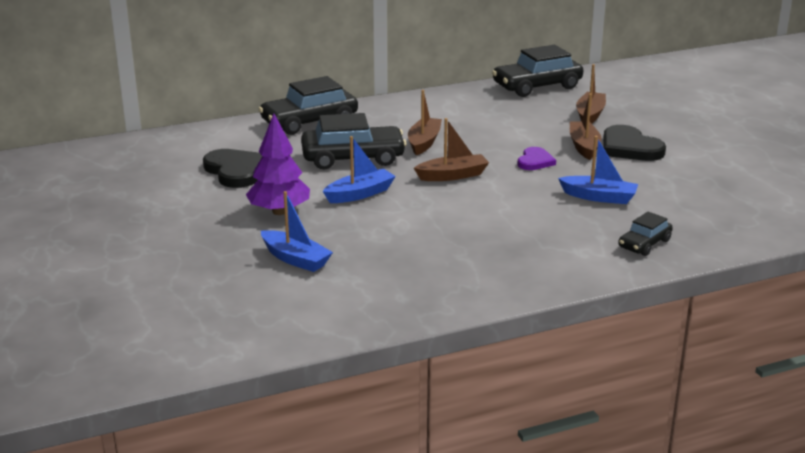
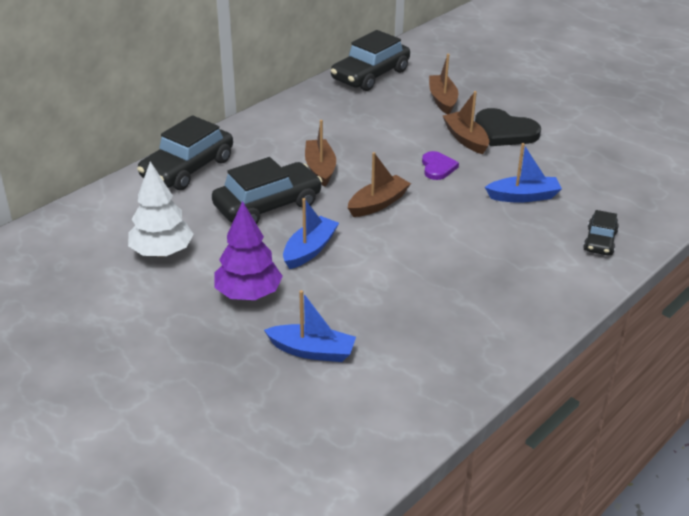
camera: 25 degrees left, 10 degrees up
black heart [203,149,262,188] -> white tree [128,162,194,257]

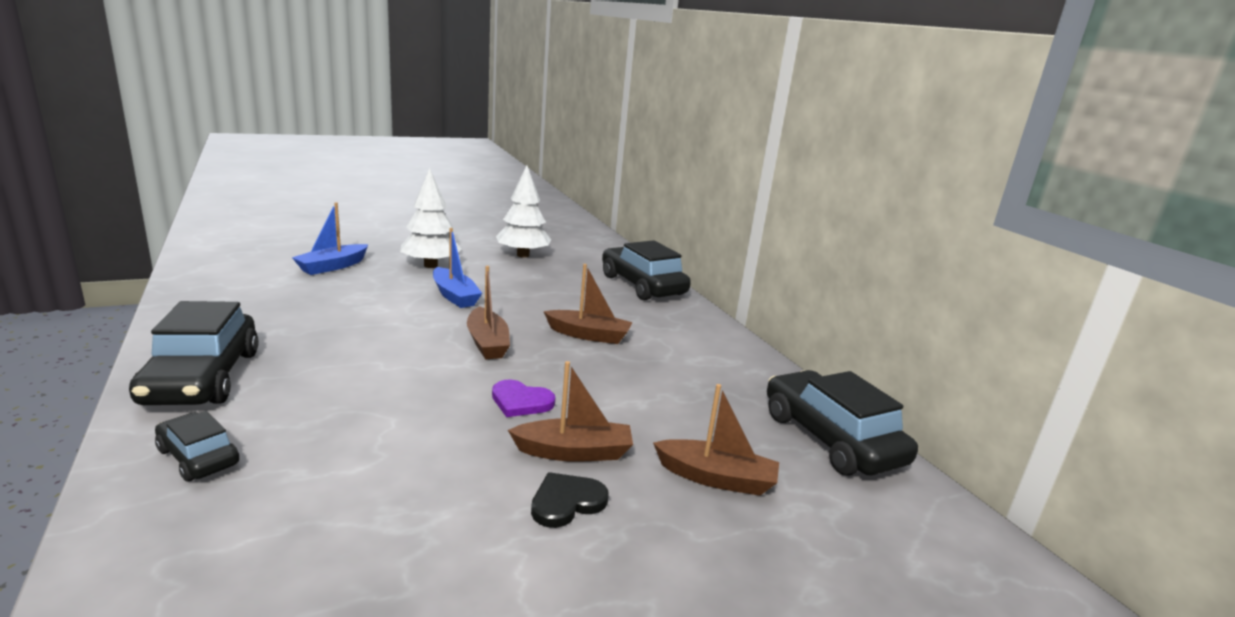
camera: 110 degrees right, 15 degrees down
black car [212,157,322,224] -> black car moved to [129,301,258,405]
purple tree [214,201,283,300] -> white tree [400,168,461,268]
black heart [475,108,541,146] -> black heart [531,472,609,528], size x0.60
blue boat [485,143,562,203] -> none

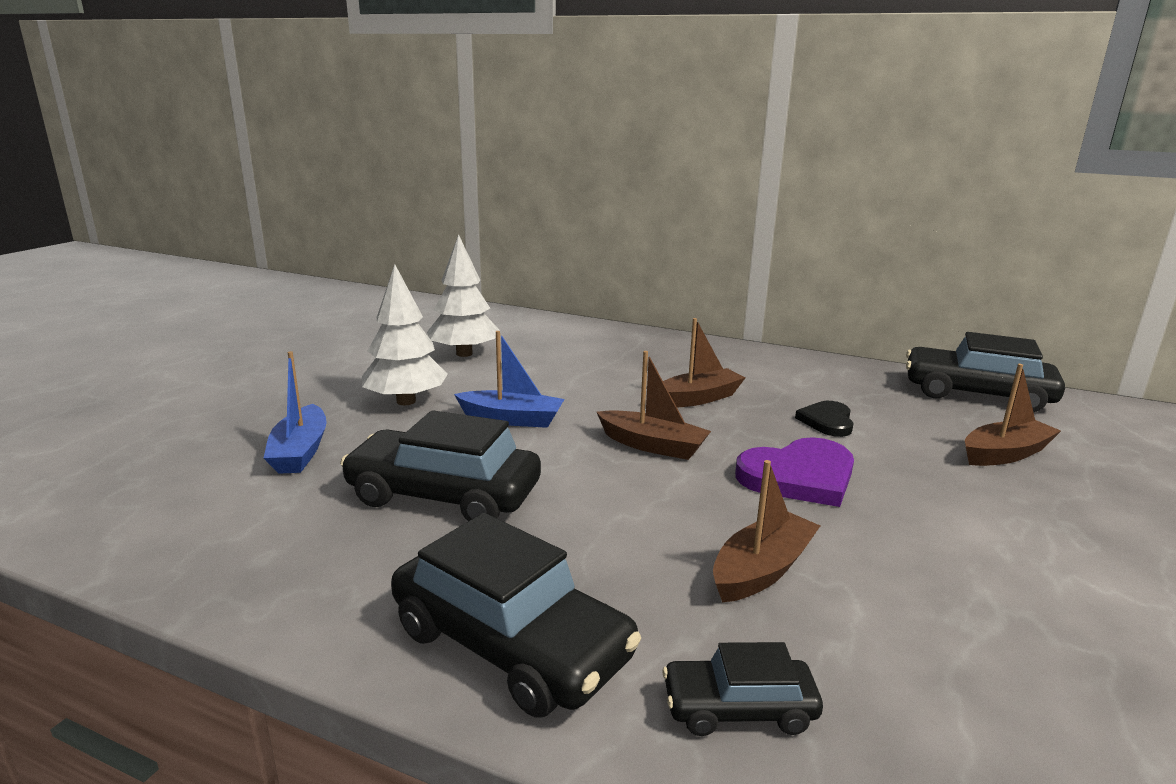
camera: 40 degrees left, 0 degrees up
purple heart [492,379,556,417] -> purple heart [735,437,854,507], size x1.66
brown boat [508,361,633,462] -> brown boat moved to [713,460,820,603]
black heart [531,472,609,528] -> black heart moved to [795,401,854,437]
black car [602,240,691,300] -> black car moved to [340,410,541,521]

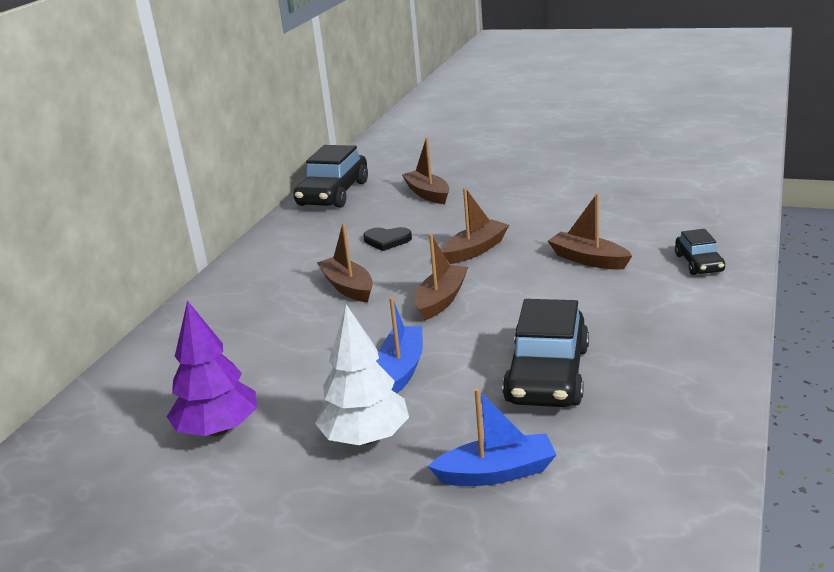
camera: 90 degrees left, 5 degrees up
black car [391,513,641,718] -> none
white tree [427,234,500,357] -> purple tree [167,301,257,436]
purple heart [735,437,854,507] -> brown boat [442,188,509,264]

